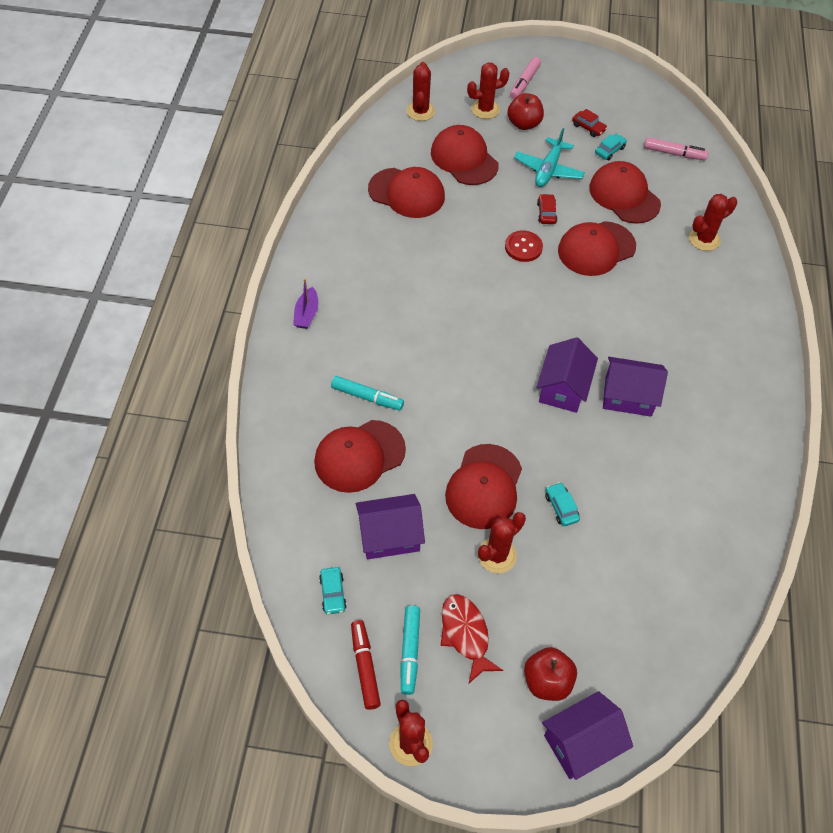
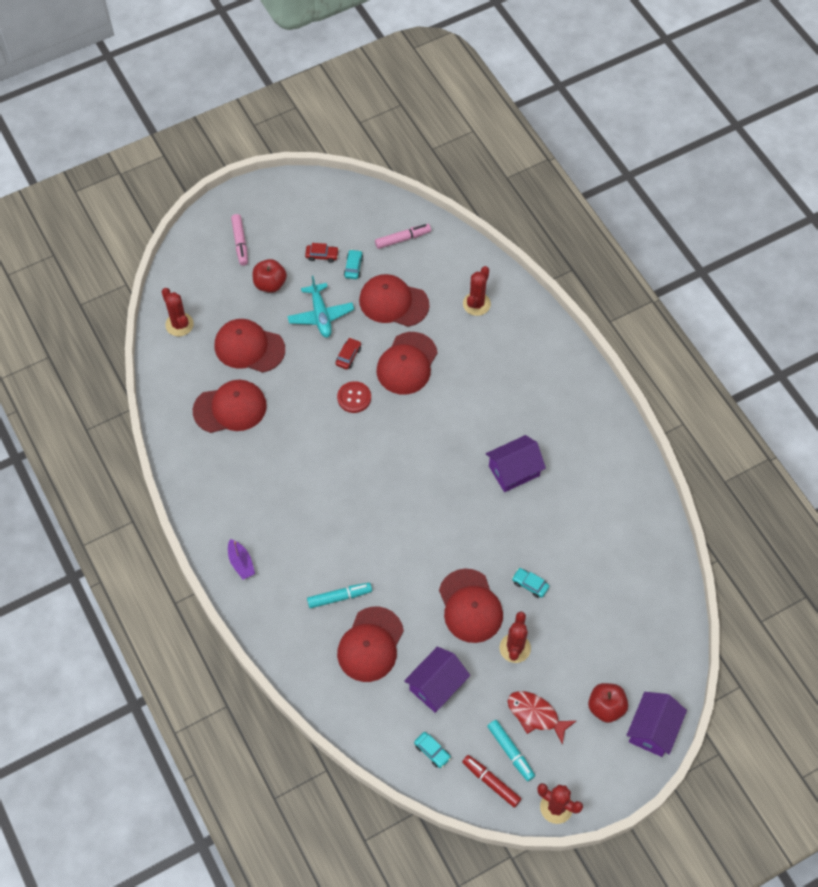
camera: 35 degrees left, 5 degrees up
red cactus [467,62,509,119] -> none
purple house [536,337,598,413] -> none
red car [537,194,557,224] -> red car turned 60 degrees clockwise [335,338,361,370]

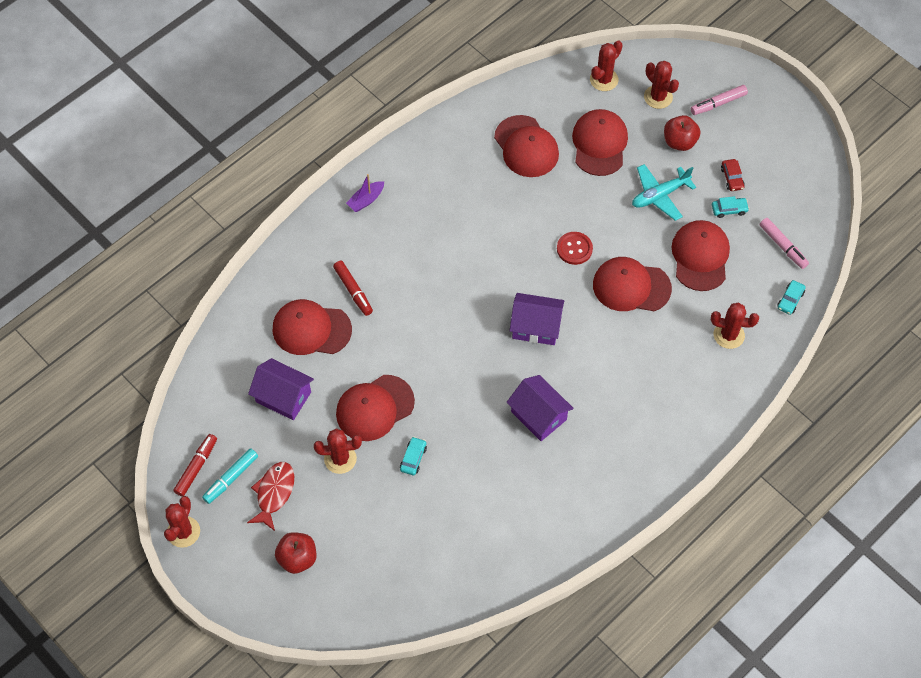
camera: 75 degrees right, 0 degrees up
turquoise marker [307,583,372,608] -> red marker [333,261,373,316]
red car [335,338,361,370] -> none
turquoise car [414,732,451,768] -> turquoise car moved to [777,280,806,315]
purple house [627,692,687,757] -> purple house moved to [510,293,564,345]
none -> red cactus [644,61,679,109]

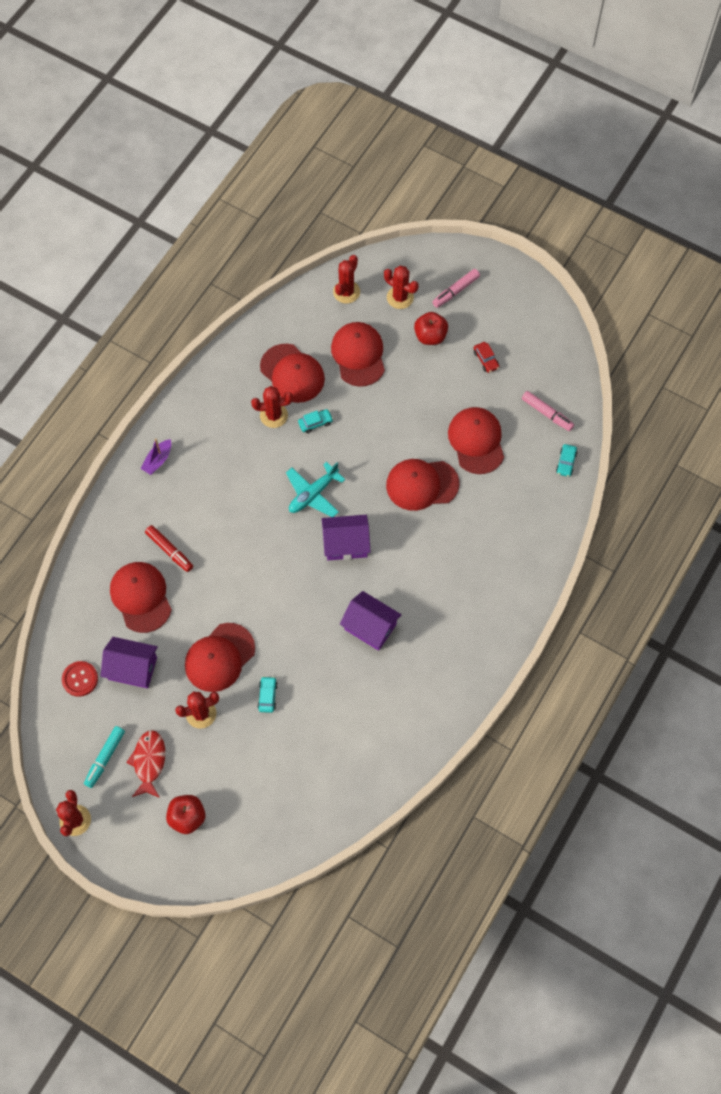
camera: 15 degrees left, 5 degrees up
red marker [173,434,217,497] -> none
red cap [273,299,352,355] -> red cap turned 75 degrees clockwise [110,562,172,633]
red button [557,232,593,265] -> red button moved to [62,661,98,697]
turquoise plane [632,164,696,221] -> turquoise plane moved to [286,462,345,517]
red cactus [711,303,759,349] -> red cactus moved to [251,386,293,428]
turquoise car [712,196,749,218] -> turquoise car moved to [298,409,333,433]

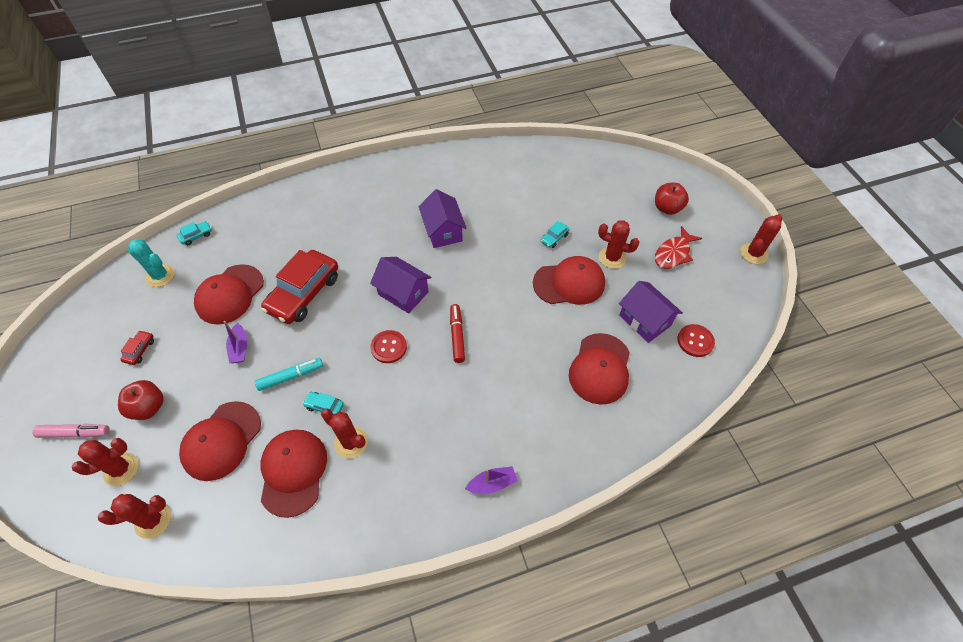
camera: 140 degrees left, 10 degrees down
turquoise marker [84,726,125,788] -> turquoise marker moved to [255,358,323,391]
red marker [145,525,193,572] -> red marker moved to [450,304,465,363]
turquoise plane [286,462,345,517] -> red button [370,330,407,363]
red cactus [384,266,419,309] -> red cactus turned 75 degrees clockwise [72,438,139,486]
red cap [386,459,459,511] -> red car [261,250,338,324]
pink marker [522,391,574,431] -> turquoise cactus [128,239,175,287]
none -> purple boat [224,321,247,363]

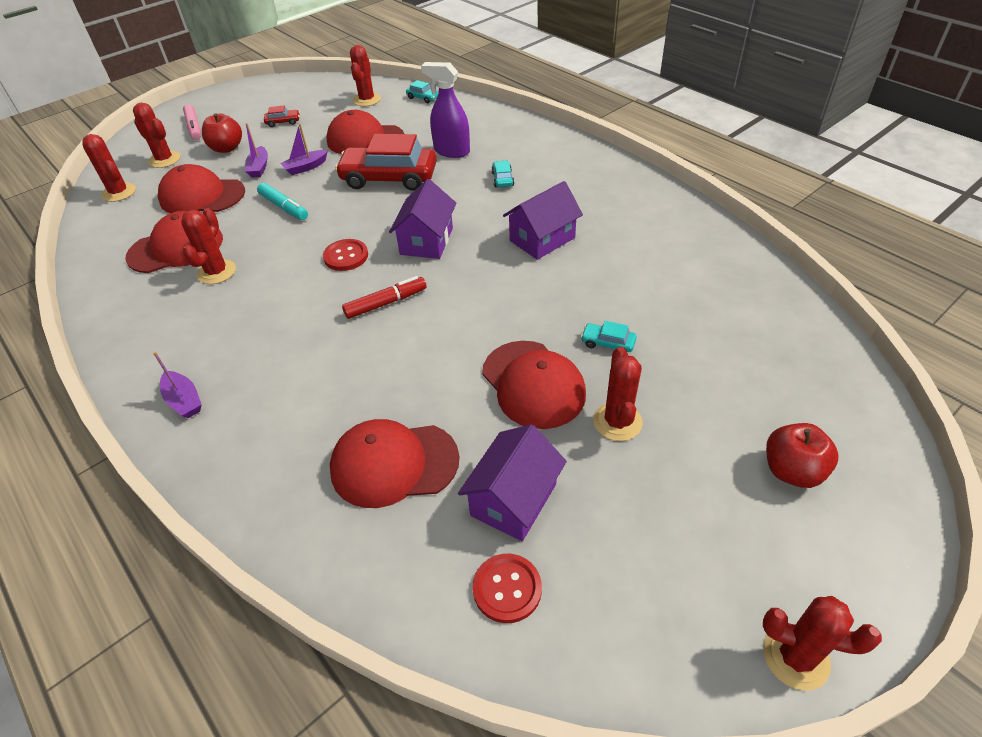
camera: 70 degrees right, 10 degrees down
turquoise cactus [128,239,175,287] -> red cactus [350,45,381,107]
turquoise car [303,392,344,414] -> turquoise car moved to [491,160,514,187]
red fish [655,226,702,269] -> none
none -> purple boat [245,123,268,178]
none -> purple spray bottle [421,62,470,158]

